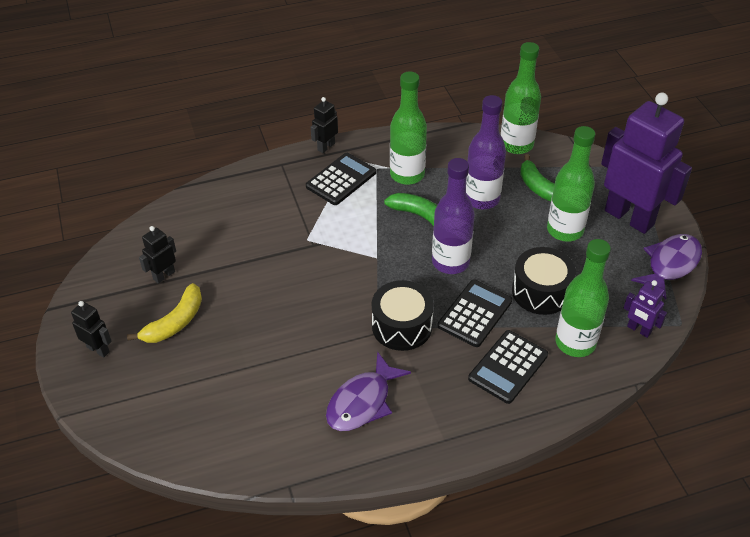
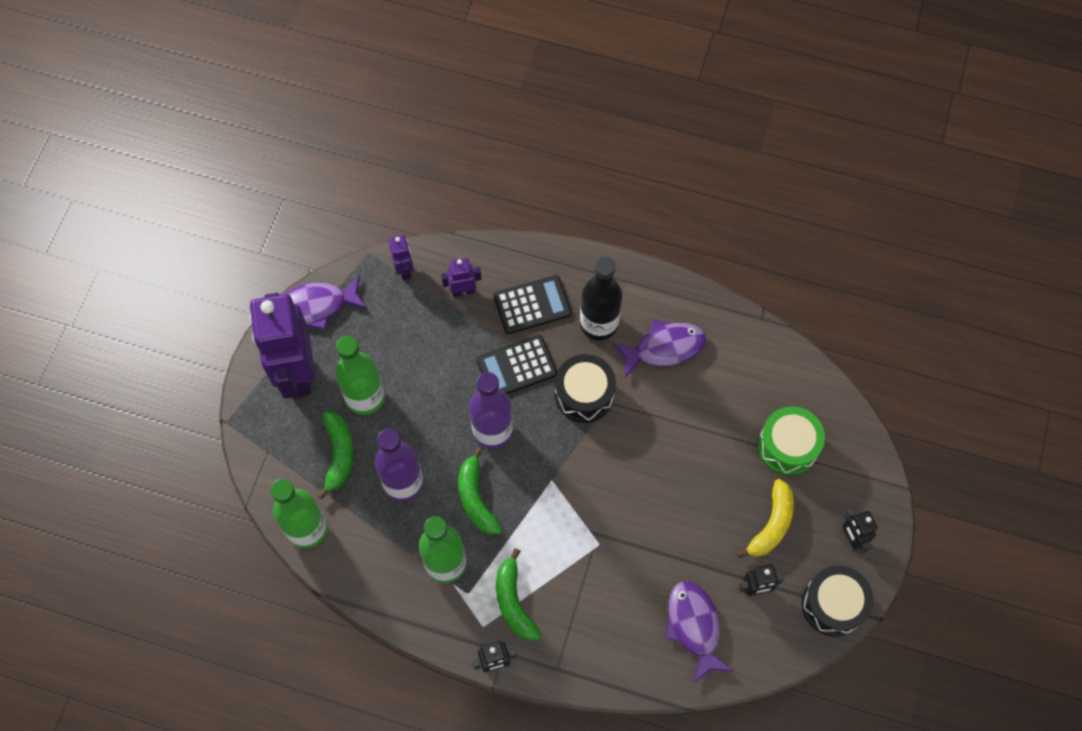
camera: 145 degrees left, 20 degrees up
yellow banana [127,283,202,343] -> yellow banana turned 135 degrees clockwise [737,479,794,558]
black calculator [306,153,376,205] -> green banana [496,548,541,641]
black drum [512,247,576,315] -> black drum moved to [802,566,873,637]
green bottle [555,239,611,357] -> purple robot [441,258,481,297]
none -> black bottle [580,256,622,340]
none -> purple fish [665,581,734,684]
none -> green drum [758,406,825,475]

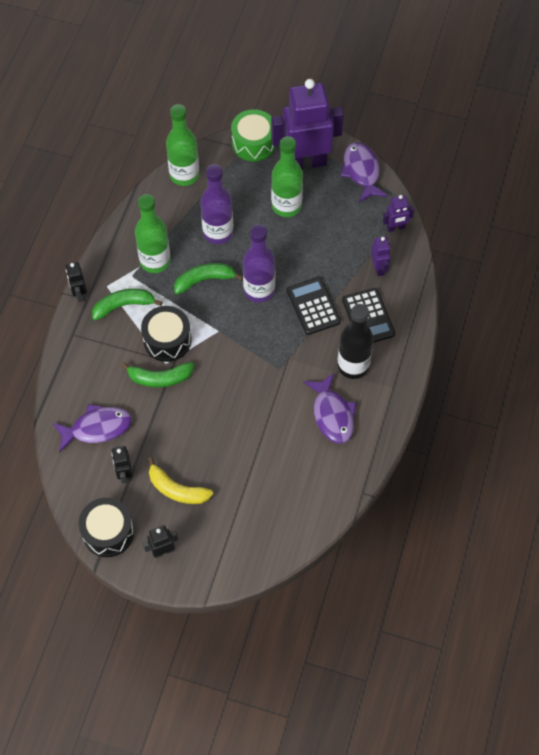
camera: 90 degrees right, 5 degrees down
green banana [317,412,354,499] -> green banana moved to [121,362,194,388]
black drum [555,354,616,423] -> black drum moved to [141,306,191,362]
green drum [758,406,825,475] -> green drum moved to [231,109,276,161]

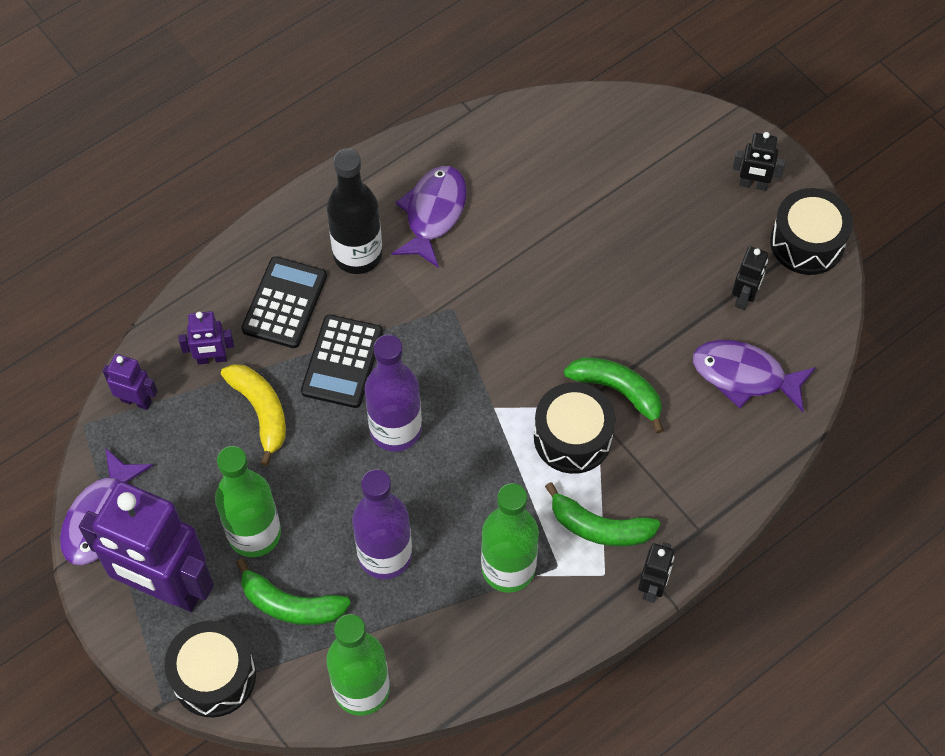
camera: 145 degrees left, 0 degrees up
yellow banana [148,457,213,504] -> yellow banana moved to [221,364,286,466]
green banana [174,263,243,295] -> green banana moved to [236,558,351,625]
green drum [231,109,276,161] -> black drum [164,621,256,717]
purple robot [371,236,390,276] -> purple robot turned 120 degrees counterclockwise [178,311,234,364]

